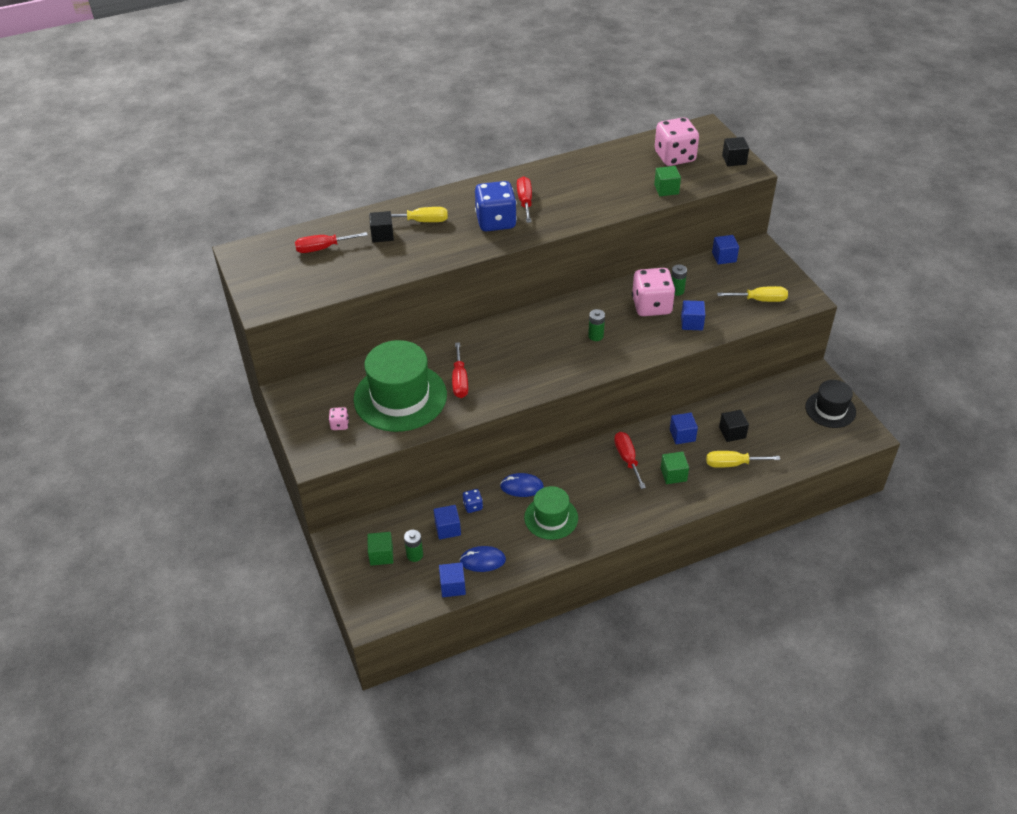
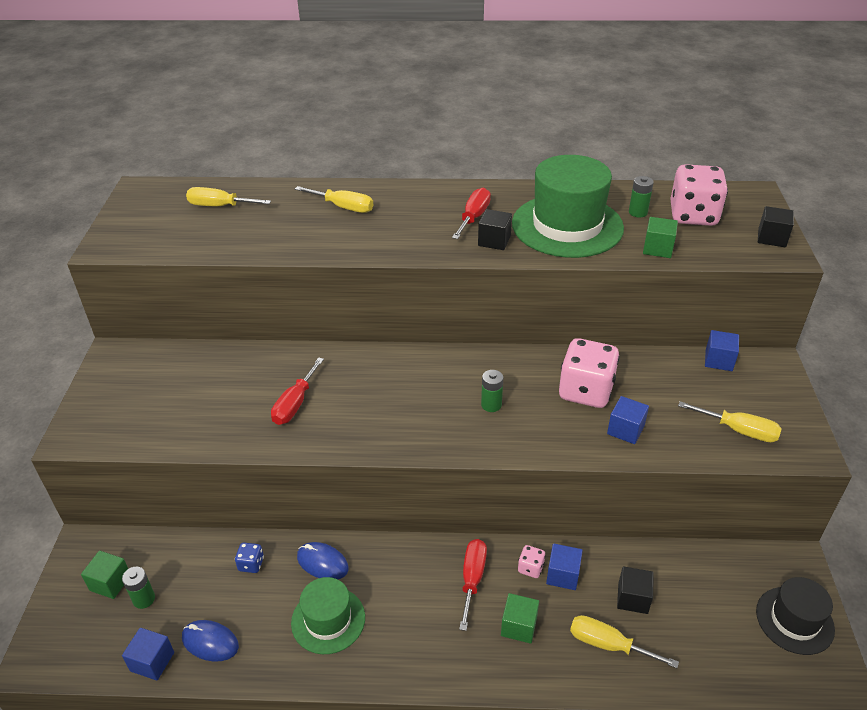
camera: 25 degrees right, 5 degrees down
red screwdriver [295,232,368,253] -> yellow screwdriver [186,187,271,206]
pink dice [329,407,349,430] -> pink dice moved to [518,545,545,578]
green hat [354,340,447,432] -> green hat moved to [512,155,624,258]
black cube [369,211,394,243] -> black cube moved to [478,209,512,250]
blue cube [434,505,461,540] -> none
blue dice [475,181,517,231] -> none
green battery [671,265,687,296] -> green battery moved to [629,176,654,217]

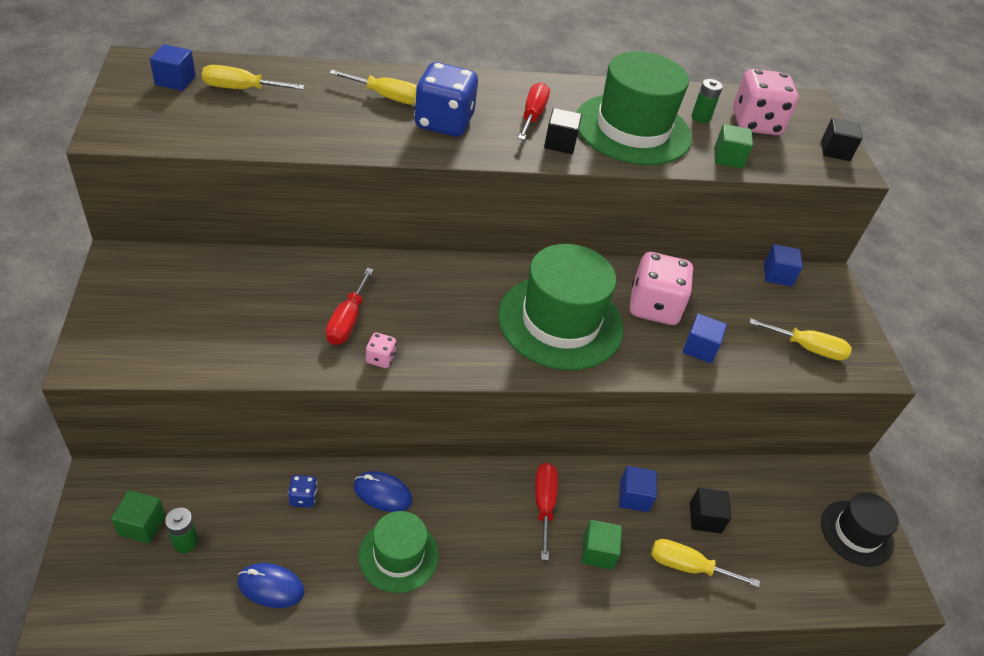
camera: 15 degrees left, 5 degrees up
blue cube [122,628,174,681] -> blue cube moved to [150,44,196,91]
green battery [481,370,503,412] -> green hat [498,244,624,370]
pink dice [518,545,545,578] -> pink dice moved to [366,333,396,368]
none -> blue dice [414,62,478,137]

